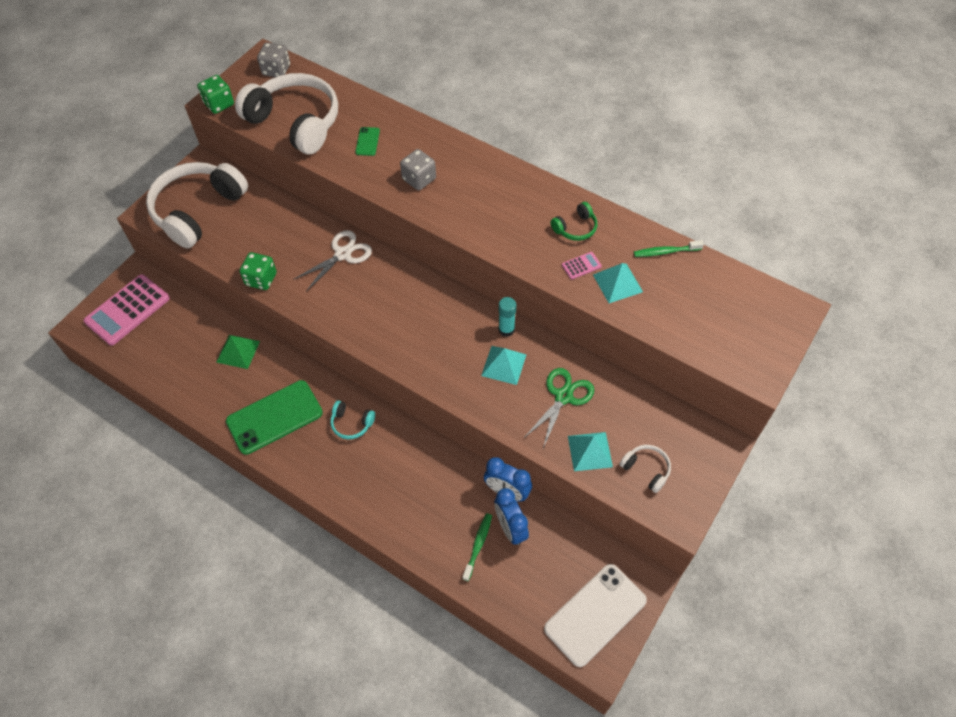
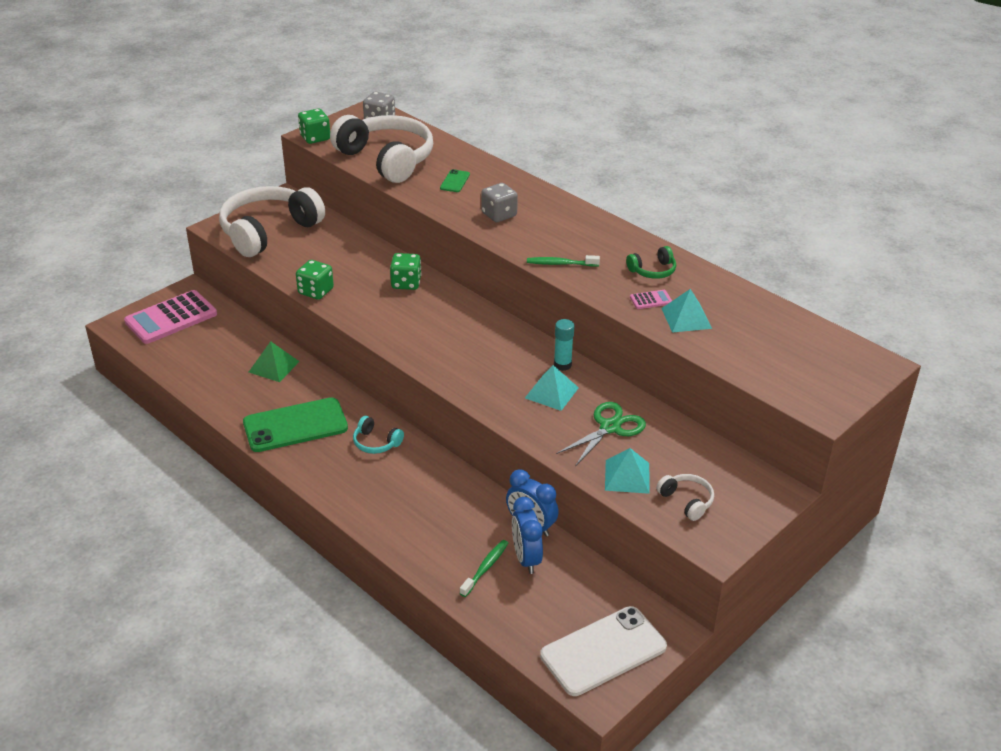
camera: 10 degrees right, 20 degrees down
white scissors [293,230,372,291] -> green dice [390,253,421,290]
green toothbrush [634,240,704,257] -> green toothbrush moved to [527,255,600,267]

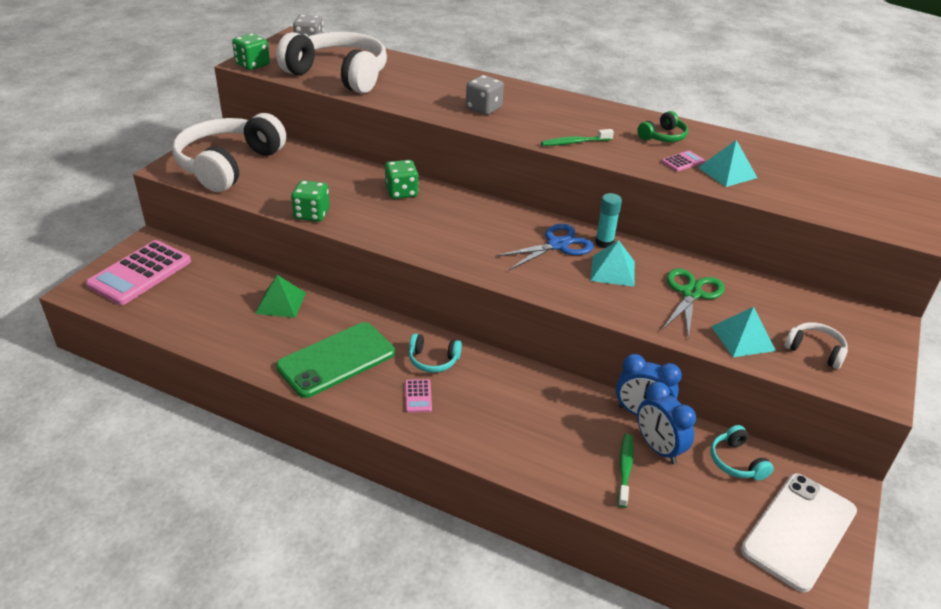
camera: 20 degrees left, 0 degrees up
green phone [440,169,470,192] -> none
none -> pink calculator [405,379,432,413]
none -> blue scissors [495,224,594,270]
none -> turquoise headphones [710,425,774,481]

